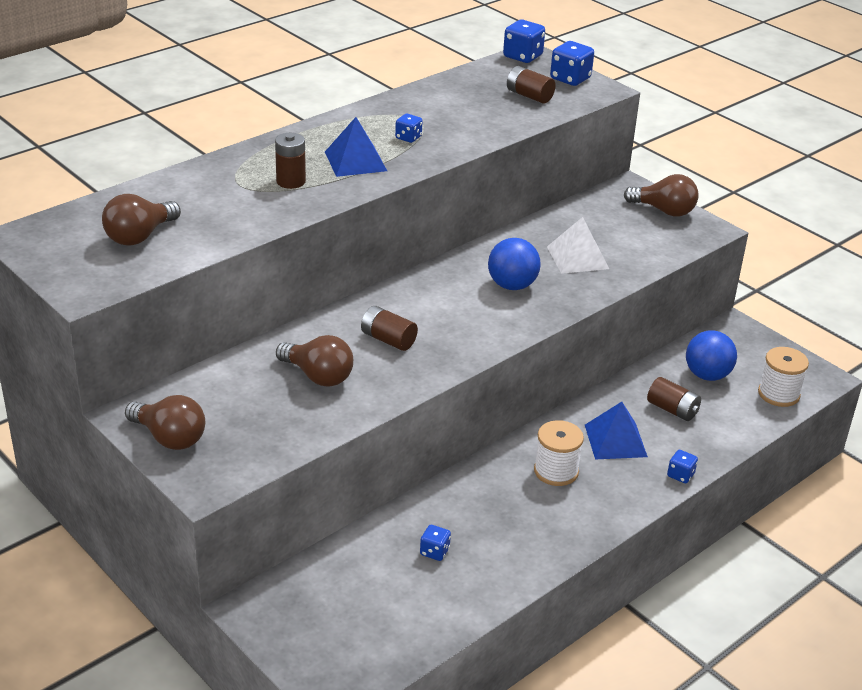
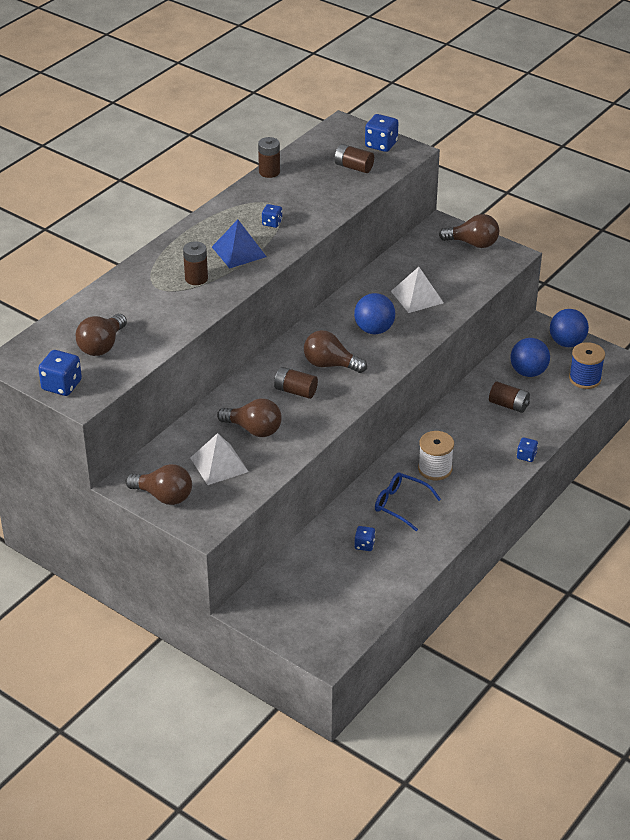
camera: 10 degrees left, 5 degrees up
blue dice [503,20,545,63] -> blue dice moved to [38,350,82,396]
blue pyramid [585,402,648,460] -> none
white spool [758,347,809,407] -> blue spool [569,342,605,389]
none -> white pyramid [190,433,249,485]
none -> brown battery [258,137,280,178]
none -> brown light bulb [304,330,367,373]
none -> blue glasses [375,473,441,531]
none -> blue ball [550,309,589,347]

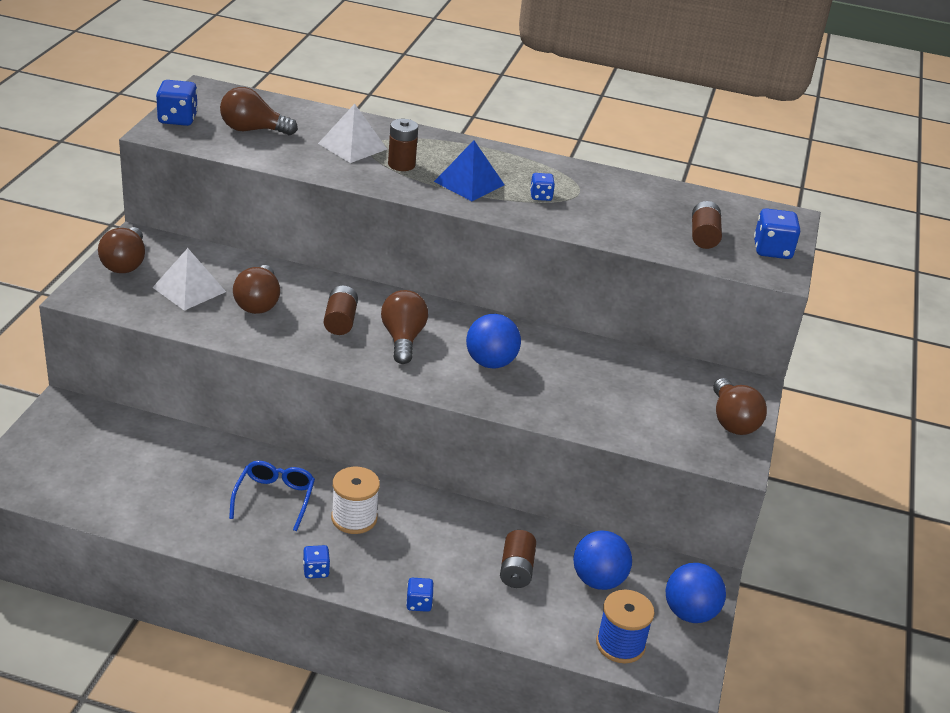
camera: 65 degrees right, 5 degrees down
brown battery [258,137,280,178] -> none
blue dice [354,526,375,551] -> blue dice moved to [303,545,330,579]
white pyramid [391,267,444,313] -> white pyramid moved to [318,104,387,163]

